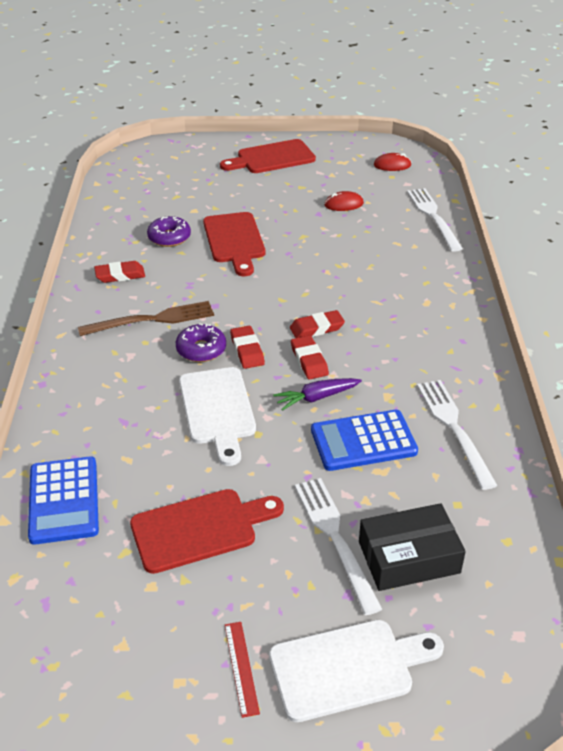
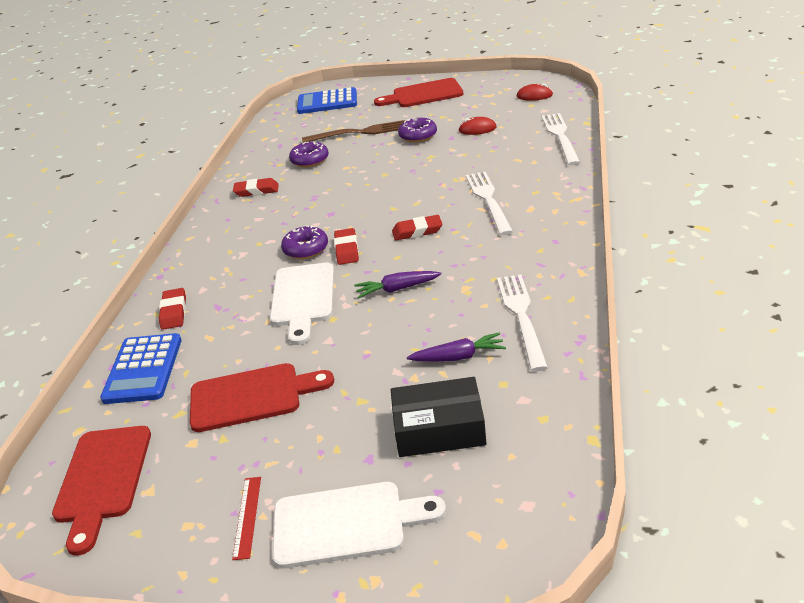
camera: 15 degrees right, 5 degrees down
brown fork [78,301,214,336] -> brown fork moved to [302,120,405,143]
red cutting board [203,212,265,276] -> red cutting board moved to [52,426,151,556]
red eraser [291,335,329,380] -> red eraser moved to [159,288,186,330]
white fork [295,478,382,615] -> white fork moved to [466,172,513,235]
blue calculator [311,410,418,471] -> blue calculator moved to [297,87,357,114]
none -> purple donut [398,118,437,143]
none -> purple carrot [407,332,506,362]

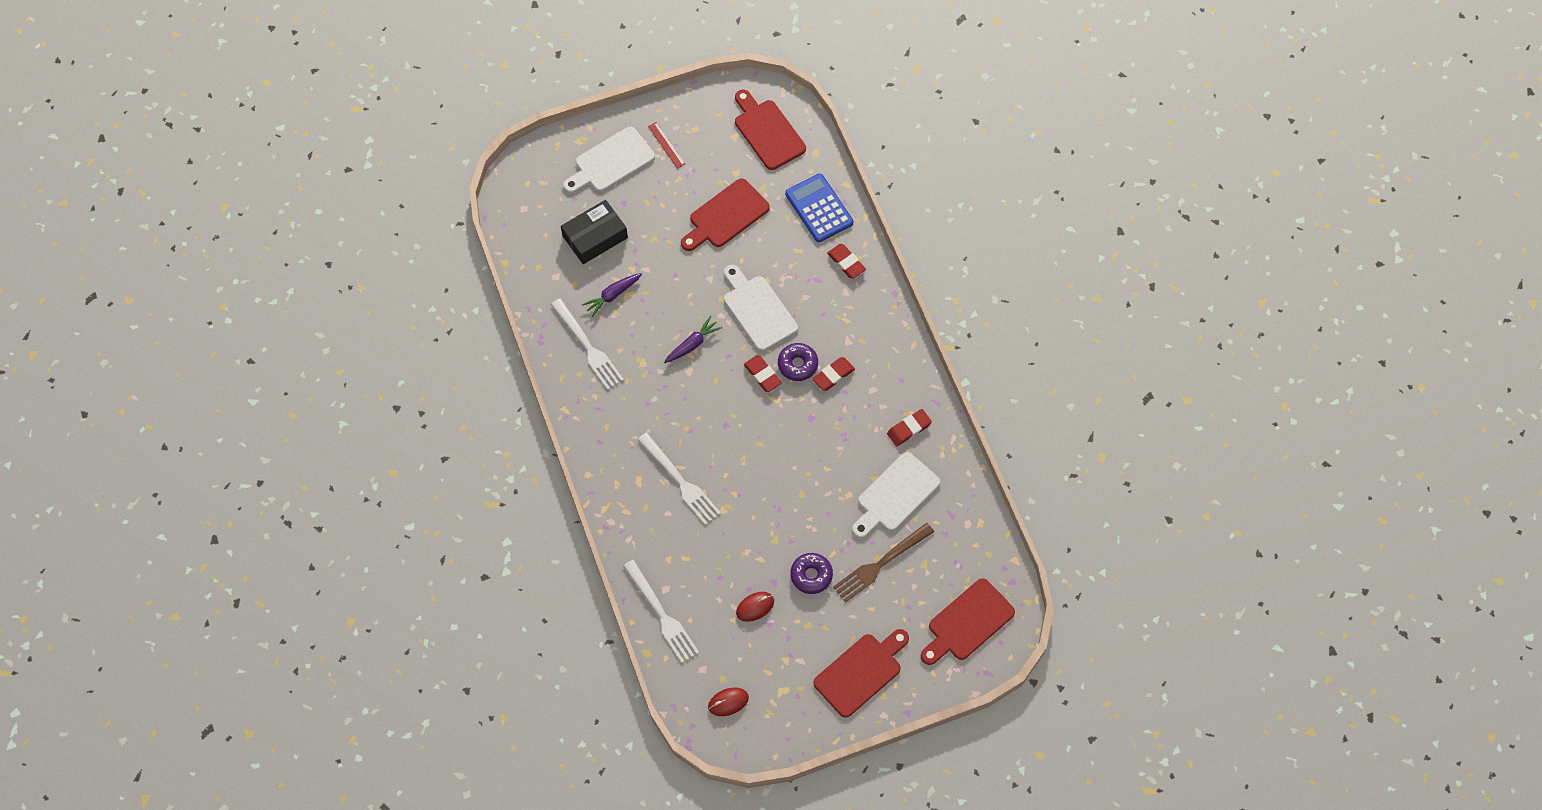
camera: 145 degrees right, 30 degrees up
purple donut [289,142,329,168] -> white cutting board [852,452,940,539]
blue calculator [297,87,357,114] -> red cutting board [921,578,1015,665]
red eraser [392,215,442,240] -> red eraser moved to [812,357,855,391]

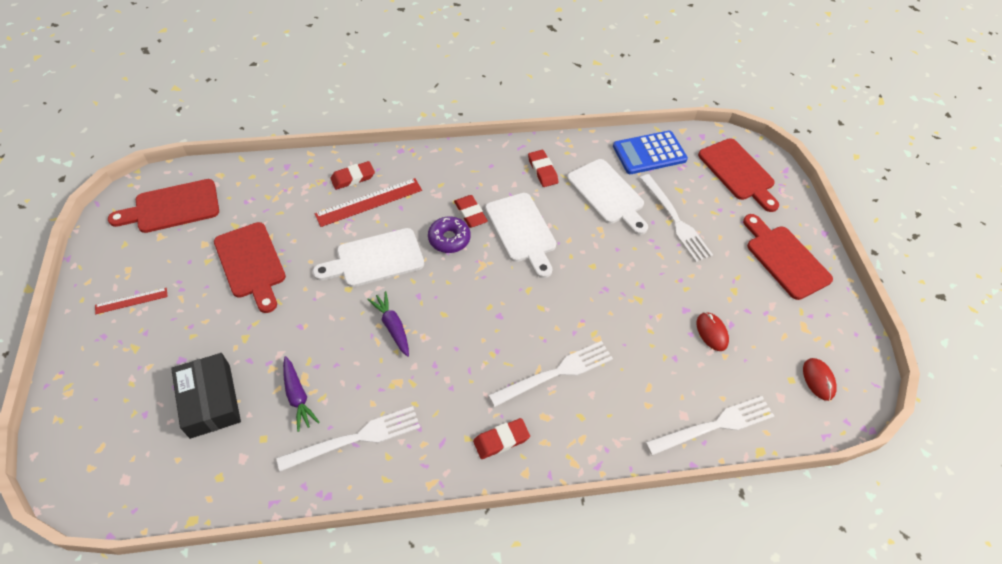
camera: 80 degrees left, 10 degrees down
white cutting board [563,127,655,194] -> white cutting board moved to [485,193,556,278]
red eraser [744,355,782,392] -> red eraser moved to [473,418,530,459]
blue calculator [785,173,853,242] -> blue calculator moved to [613,131,688,174]
purple donut [790,553,833,594] -> none
brown fork [833,523,934,603] -> white fork [640,174,713,262]
none -> red ruler [315,178,422,227]

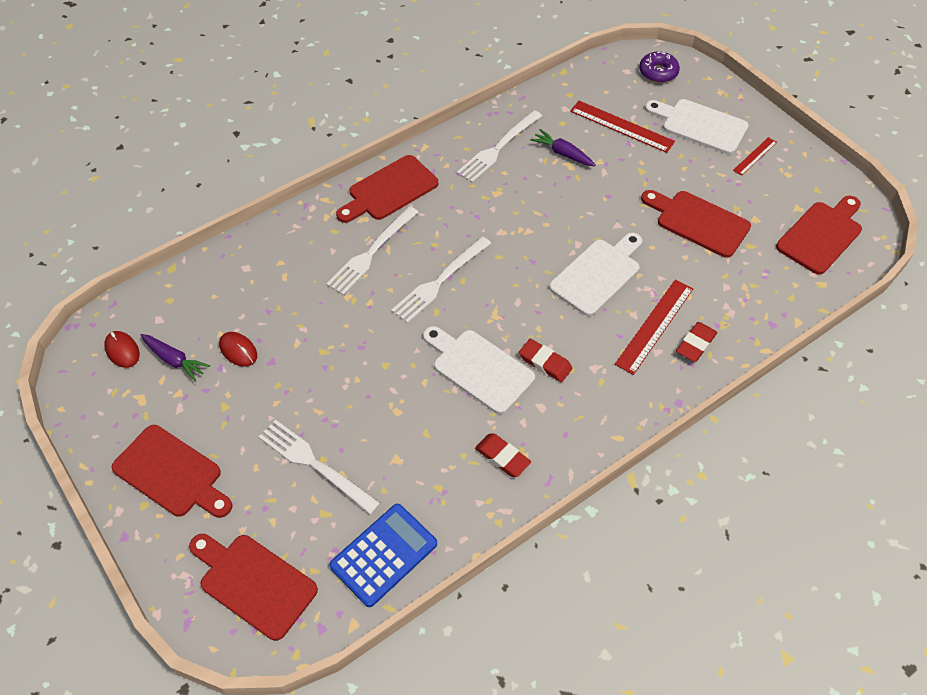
camera: 155 degrees right, 0 degrees up
black box [171,353,241,439] -> red ruler [570,101,675,153]
purple carrot [367,291,409,357] -> purple carrot moved to [140,334,210,382]
purple donut [428,217,470,253] -> purple donut moved to [639,51,680,83]
red eraser [473,418,530,459] -> red cutting board [336,155,438,223]
white cutting board [567,159,648,235] -> white cutting board moved to [645,99,749,155]
white fork [645,396,774,456] -> white fork moved to [391,236,491,323]

